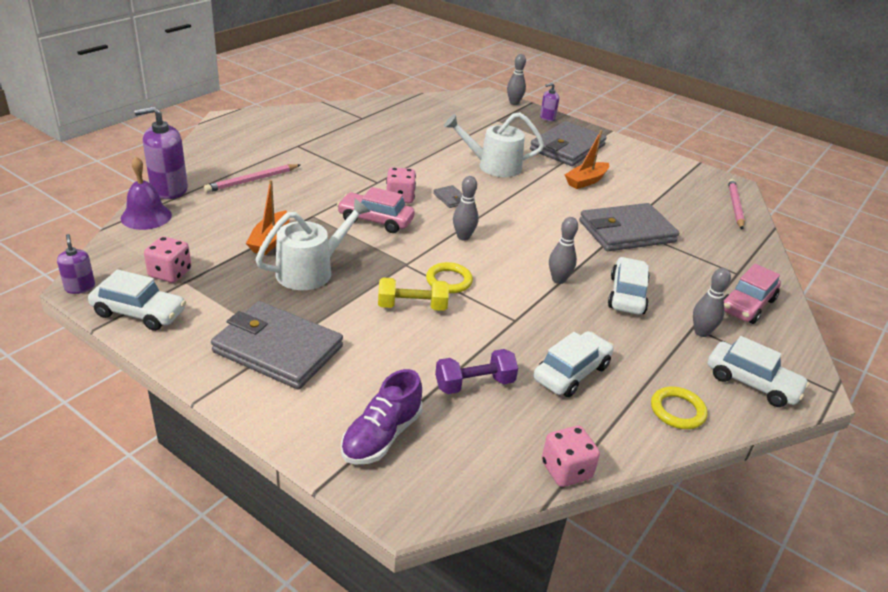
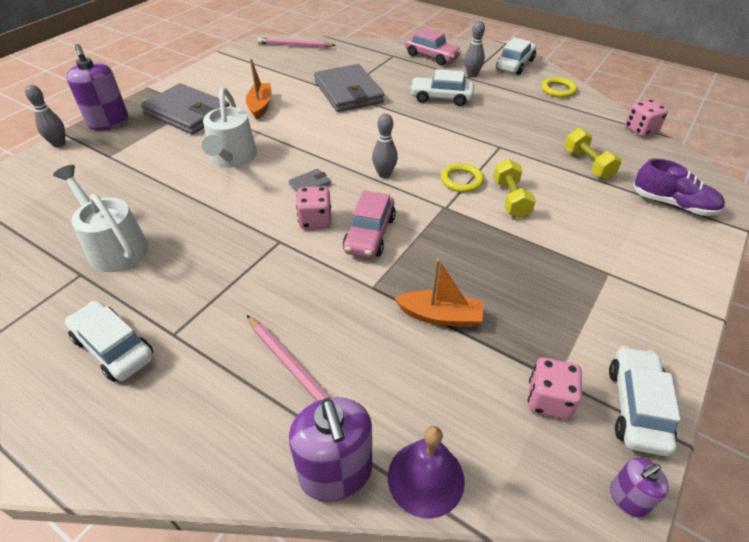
camera: 90 degrees left, 10 degrees up
grey wallet [211,301,343,390] -> none
white watering can [255,199,371,290] -> white watering can moved to [53,165,149,272]
purple dumbbell [435,349,518,394] -> yellow dumbbell [564,128,622,179]
white car [534,331,614,397] -> white car moved to [65,301,154,382]
purple soap dispenser [540,83,559,121] -> purple soap dispenser [67,44,129,130], size x1.88
grey bowling pin [549,217,578,284] -> none
orange boat [565,130,609,189] -> orange boat turned 135 degrees counterclockwise [246,59,272,119]

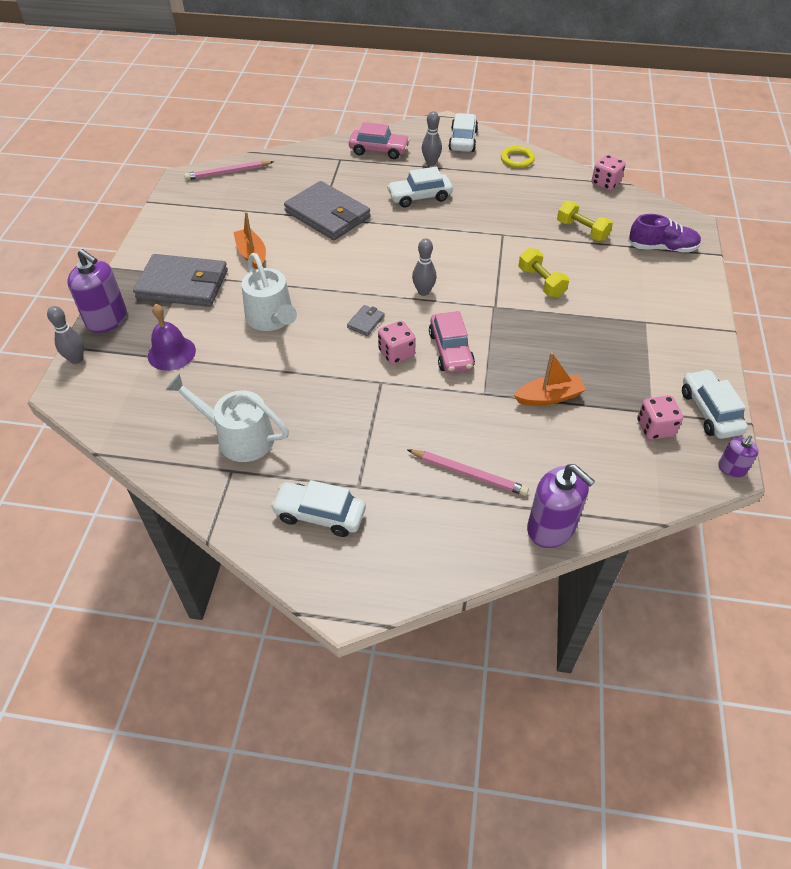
camera: 25 degrees left, 5 degrees up
purple bell [388,426,465,519] -> purple bell moved to [148,304,196,371]
yellow ring [441,163,484,193] -> none

